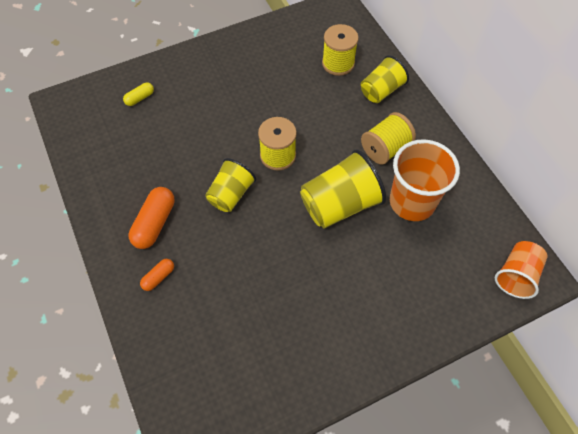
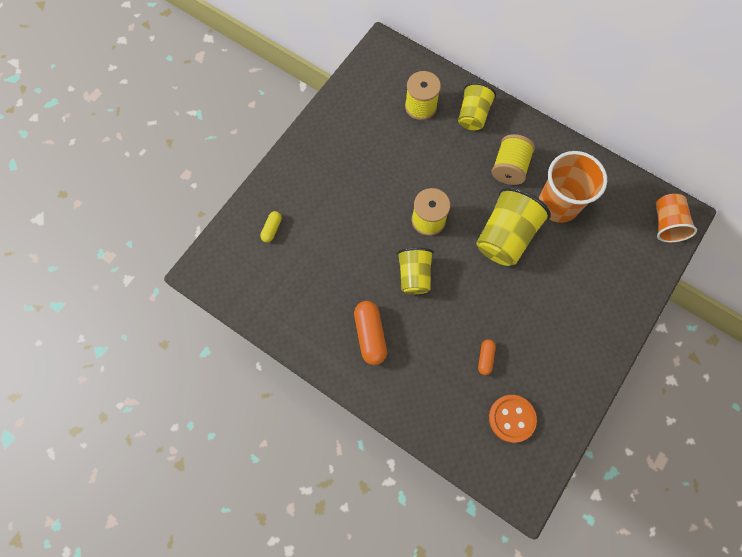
camera: 30 degrees left, 10 degrees up
orange capsule [140,259,174,291] -> orange capsule moved to [478,339,496,375]
none -> orange button [489,395,537,443]

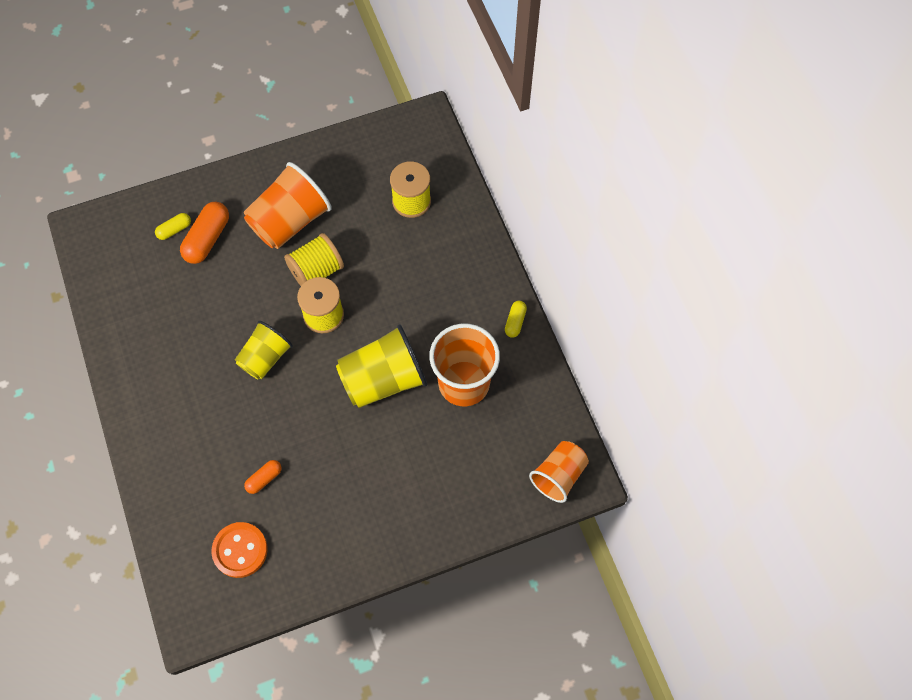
camera: 35 degrees right, 5 degrees down
orange capsule [354,301,387,365] -> orange capsule moved to [180,202,229,264]
yellow cup [458,82,496,130] -> none
yellow spool [492,134,535,185] -> yellow spool moved to [284,233,344,286]
none -> orange cup [244,162,332,249]
none -> yellow capsule [505,301,527,338]

